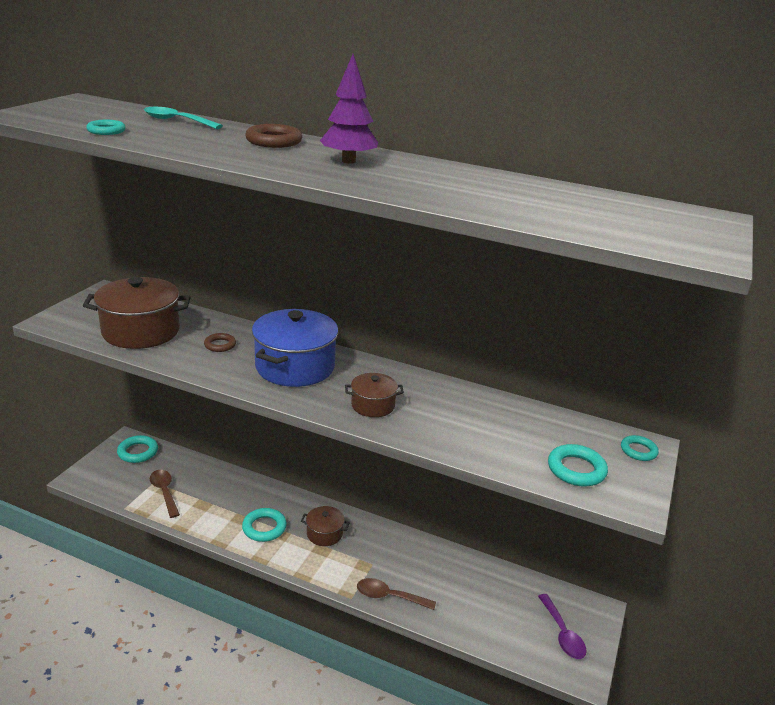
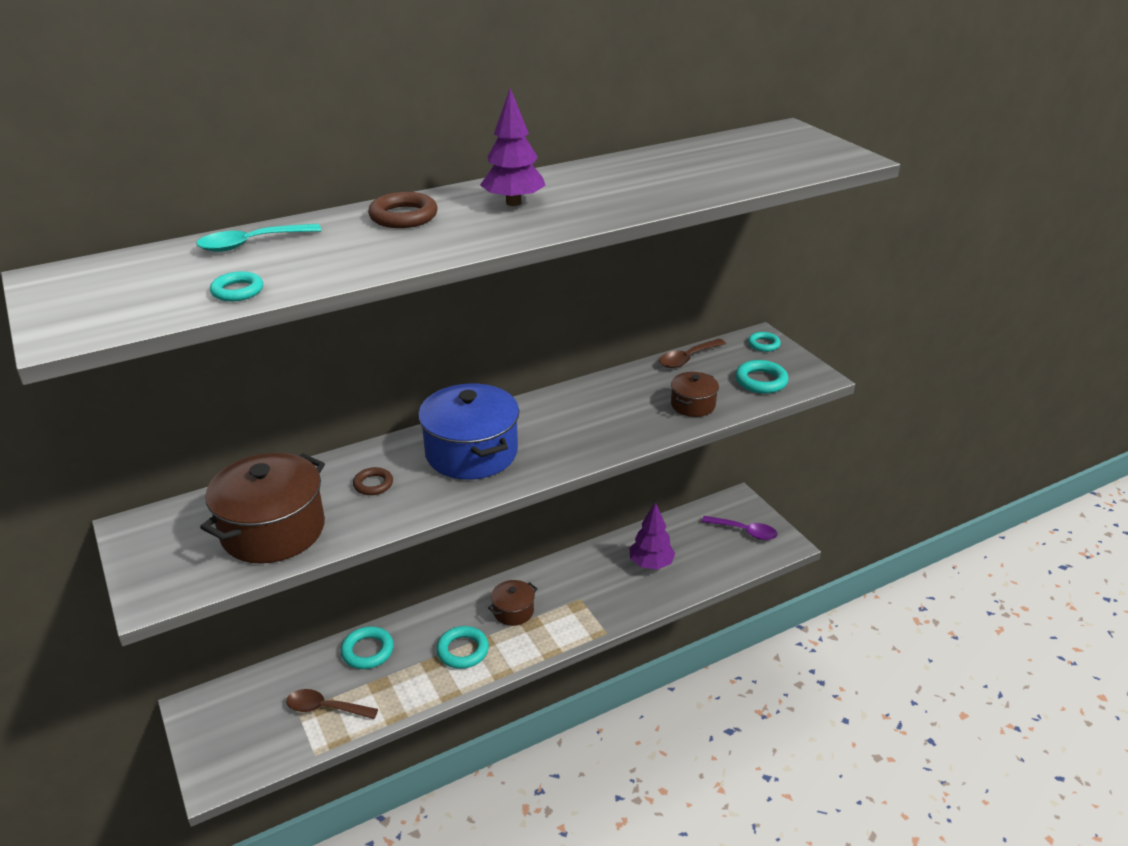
camera: 50 degrees left, 5 degrees up
turquoise ring [117,435,158,463] -> turquoise ring moved to [341,626,394,669]
brown pot [345,373,404,417] -> brown pot moved to [671,372,719,417]
brown spoon [357,578,436,610] -> brown spoon moved to [659,339,726,368]
none -> purple tree [629,502,676,570]

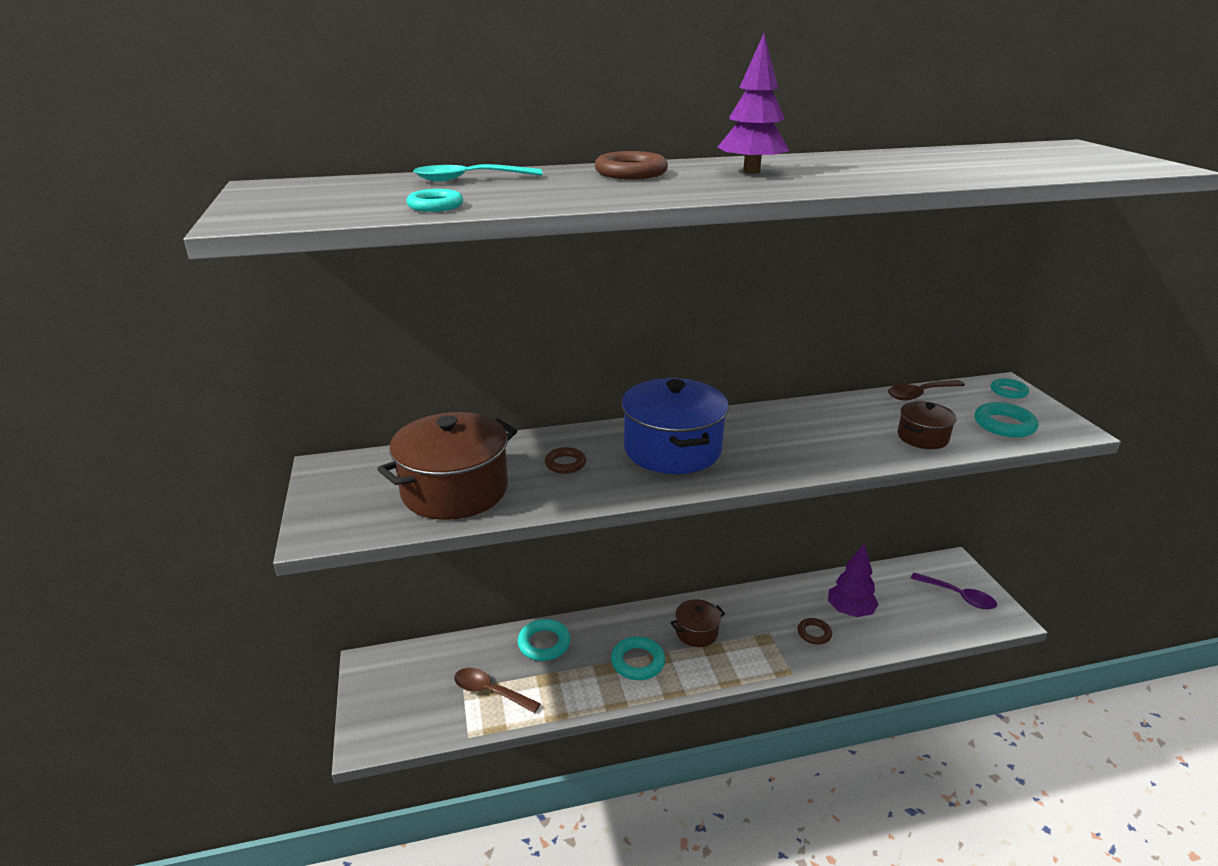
camera: 15 degrees right, 5 degrees down
none -> brown ring [798,618,832,644]

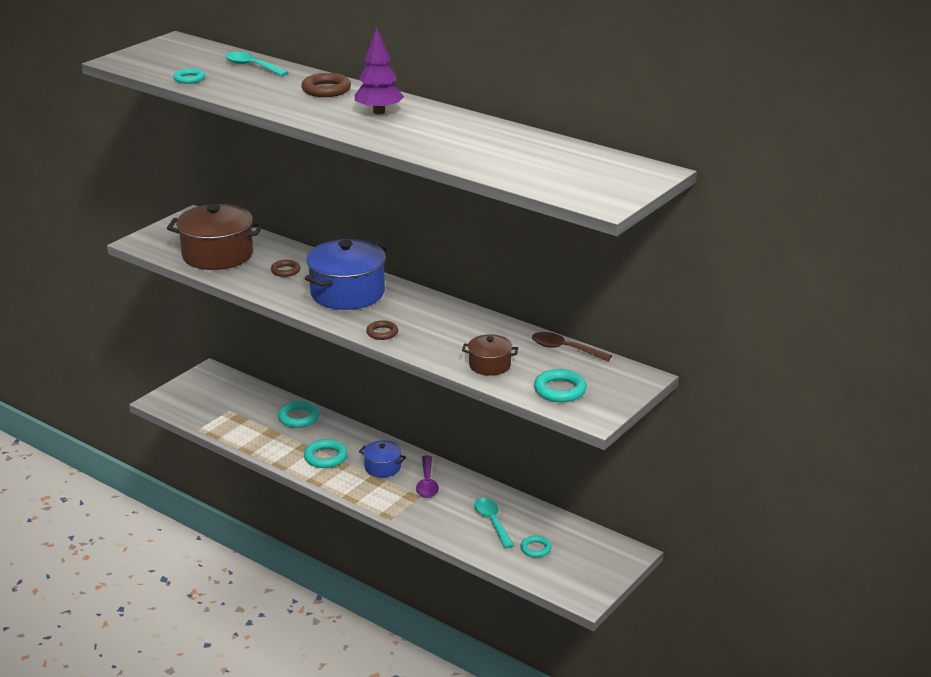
camera: 50 degrees right, 0 degrees up
brown spoon [454,668,541,713] -> none
brown pot [671,599,725,647] -> blue pot [359,440,406,478]
brown ring [798,618,832,644] -> brown ring moved to [366,320,398,340]
purple tree [828,544,879,617] -> turquoise spoon [474,498,514,548]
purple spoon [911,572,997,609] -> purple spoon moved to [416,455,439,498]
turquoise ring [991,378,1029,399] -> turquoise ring moved to [520,535,552,558]

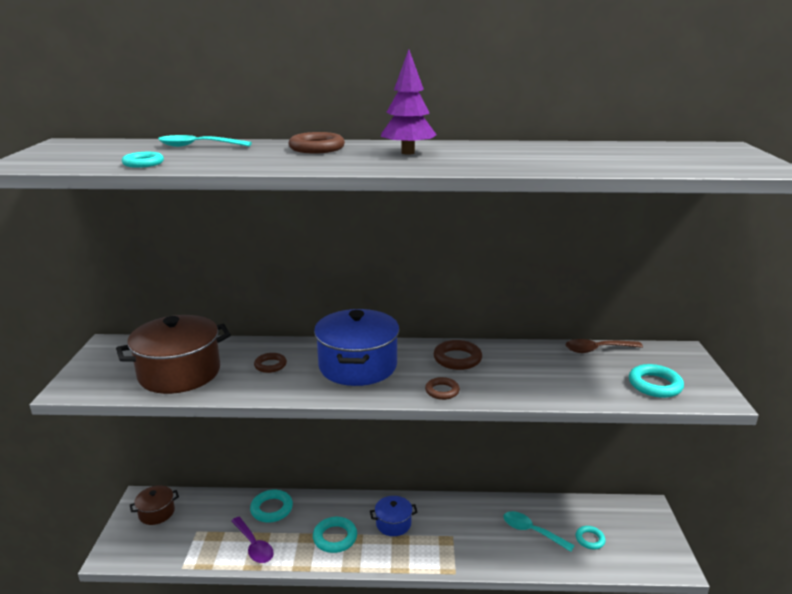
camera: 35 degrees left, 5 degrees down
purple spoon [416,455,439,498] -> purple spoon moved to [231,517,274,563]
brown pot [462,334,518,376] -> brown pot moved to [130,485,179,525]
none -> brown ring [434,340,482,370]

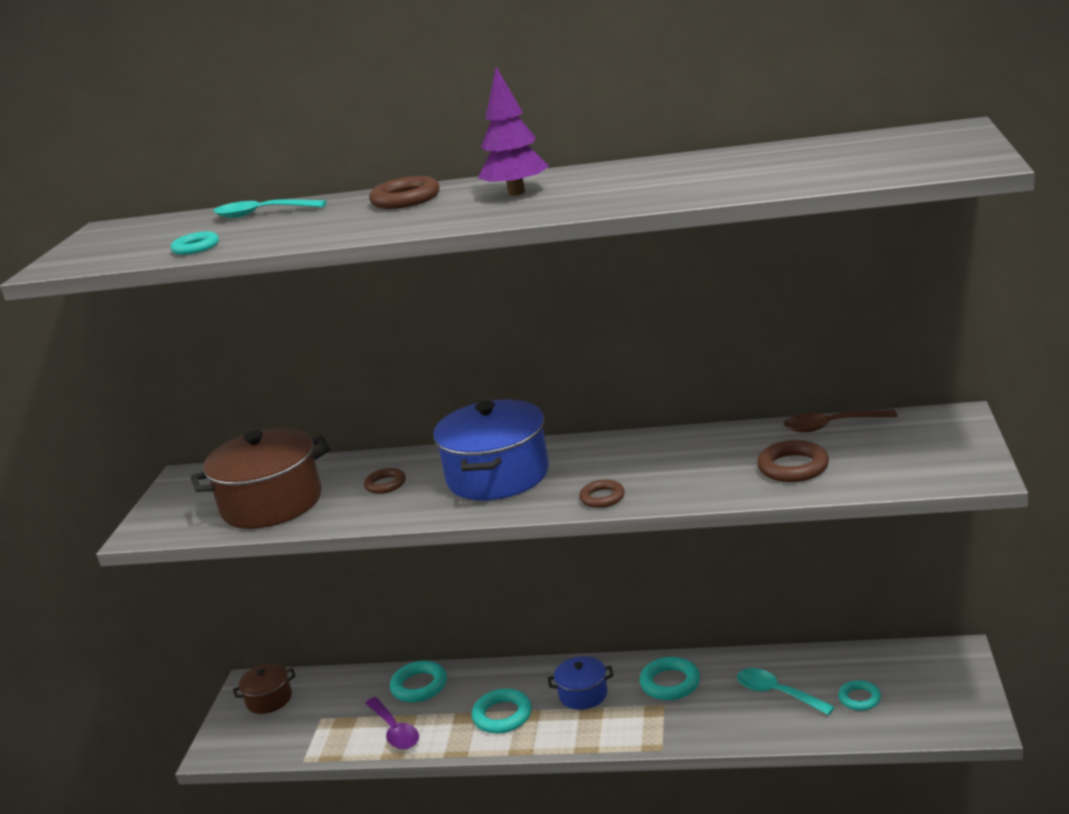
camera: 10 degrees right, 0 degrees up
brown ring [434,340,482,370] -> brown ring moved to [757,440,829,482]
turquoise ring [629,364,684,398] -> turquoise ring moved to [640,657,700,700]

